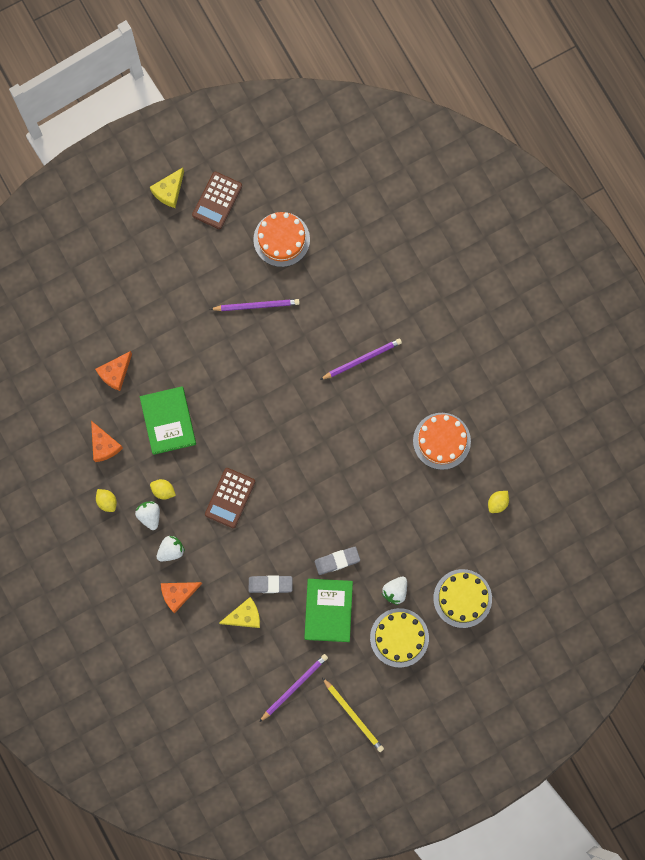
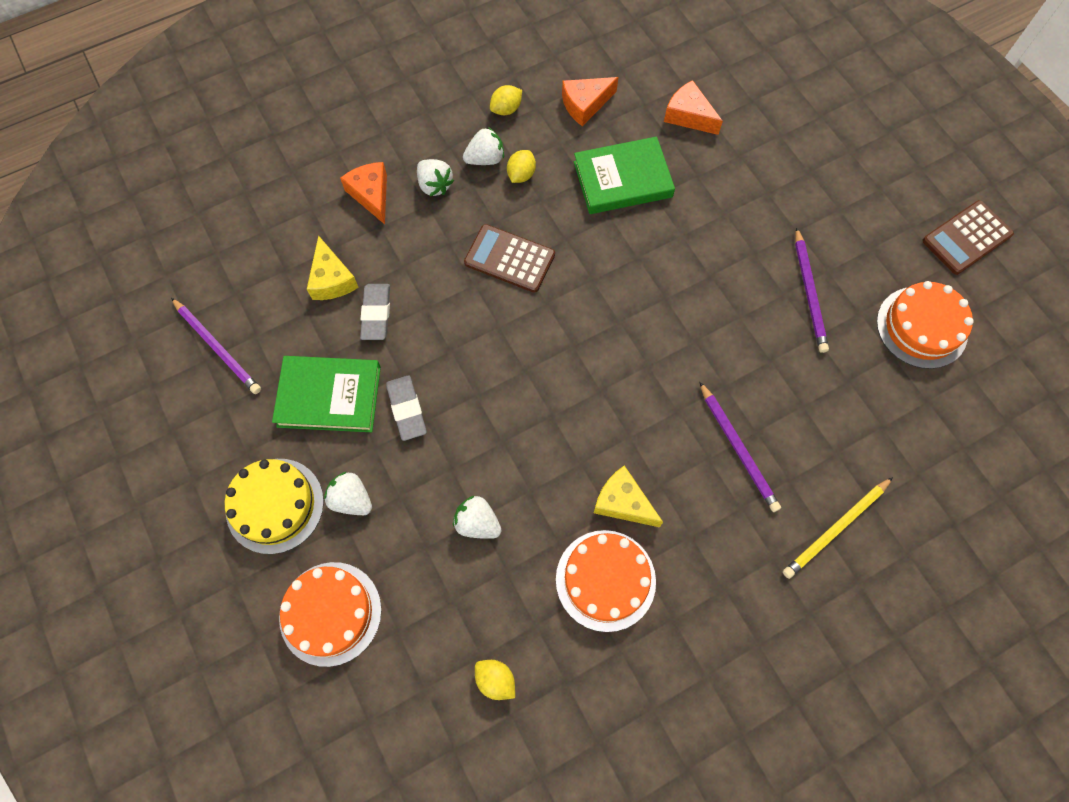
camera: 90 degrees right, 10 degrees down
yellow cheese [150,168,184,208] -> yellow cheese moved to [594,465,663,527]
brown calculator [192,172,242,229] -> brown calculator turned 60 degrees counterclockwise [922,200,1014,275]
yellow pencil [322,678,384,752] -> yellow pencil moved to [783,477,893,579]
yellow cake [433,569,492,628] -> orange cake [279,562,382,667]
none -> white strawberry [453,495,501,539]

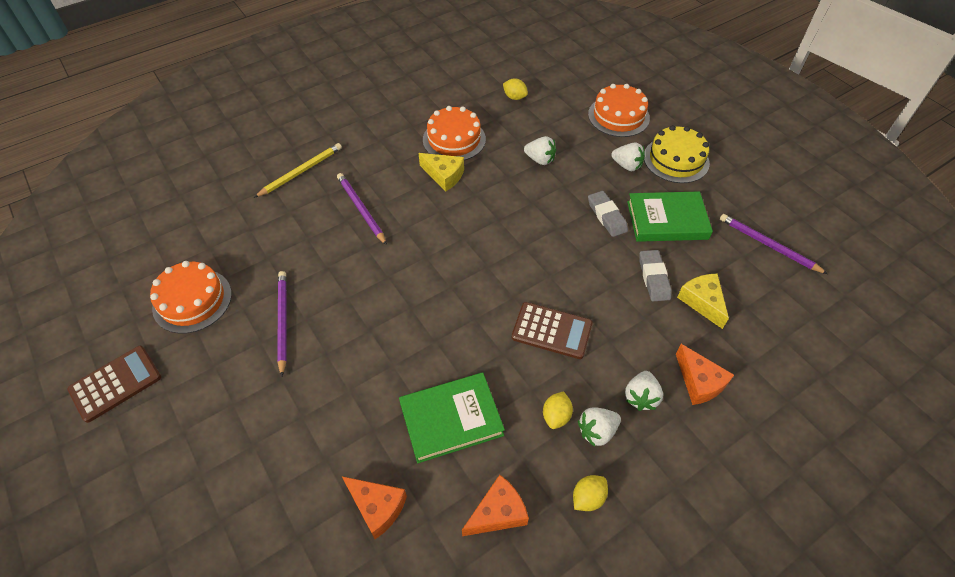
camera: 175 degrees right, 15 degrees down
white strawberry [417,159,454,196] -> white strawberry turned 120 degrees counterclockwise [625,371,663,411]

